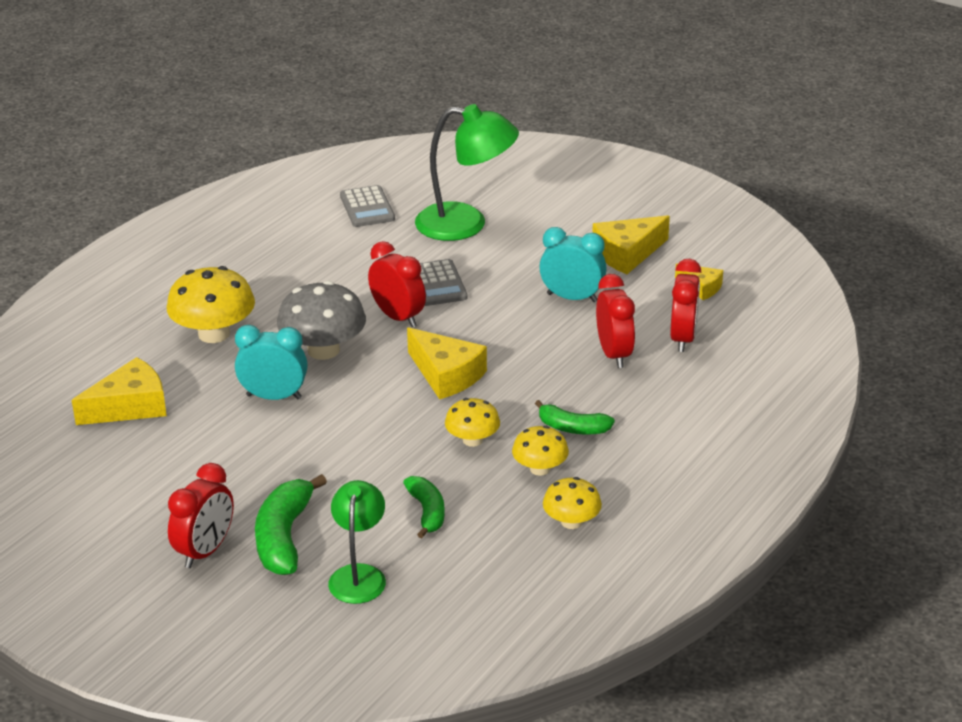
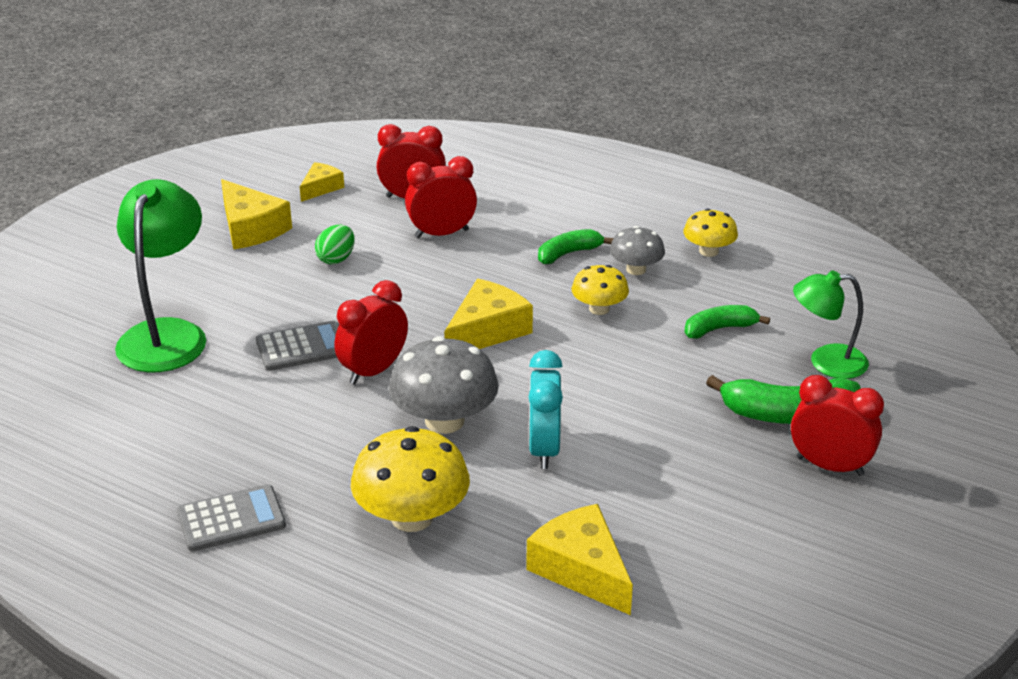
camera: 95 degrees left, 0 degrees up
grey calculator [340,185,395,227] -> grey calculator moved to [177,484,286,551]
yellow mushroom [512,426,569,476] -> grey mushroom [610,226,665,275]
green banana [535,400,615,435] -> green banana turned 135 degrees counterclockwise [538,229,614,264]
turquoise clock [539,227,607,302] -> green egg [315,225,355,265]

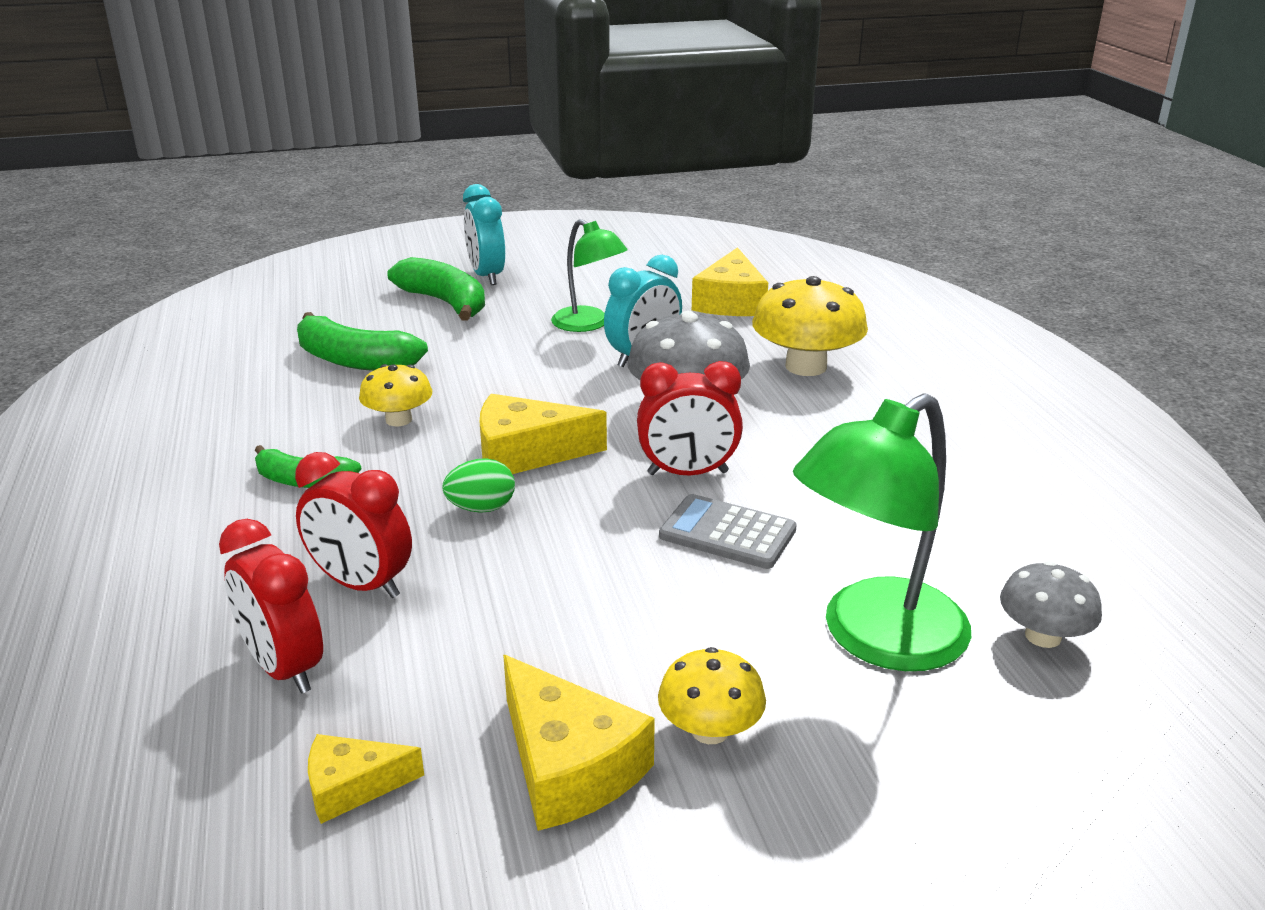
camera: 135 degrees left, 5 degrees down
grey calculator [177,484,286,551] -> none
yellow cheese [221,179,292,250] -> yellow cheese turned 135 degrees clockwise [503,655,655,831]
green egg [315,225,355,265] -> green egg moved to [442,458,515,513]
grey mushroom [610,226,665,275] -> grey mushroom moved to [1000,561,1102,648]
yellow mushroom [683,208,738,257] -> yellow mushroom moved to [658,647,766,744]
green banana [684,305,770,339] -> green banana [297,312,428,371], size x1.59
red clock [791,375,884,476] -> turquoise clock [463,184,505,285]
green lamp [793,270,869,379] -> green lamp moved to [551,219,628,332]

